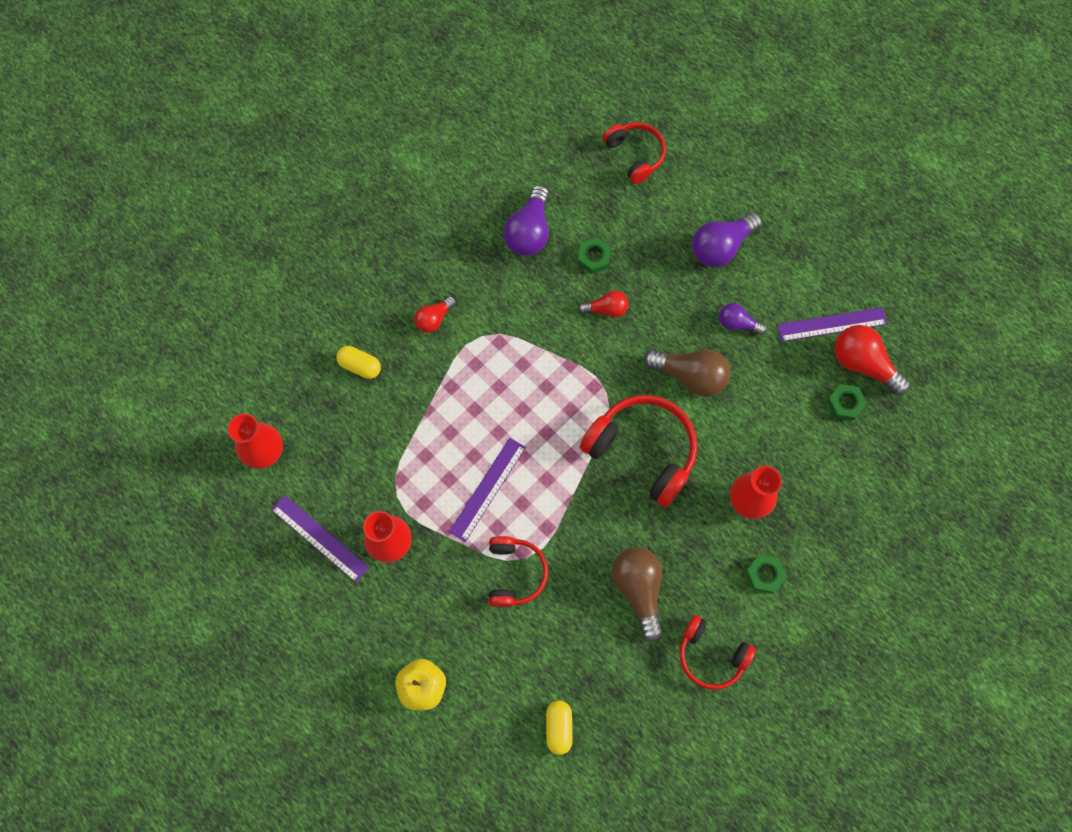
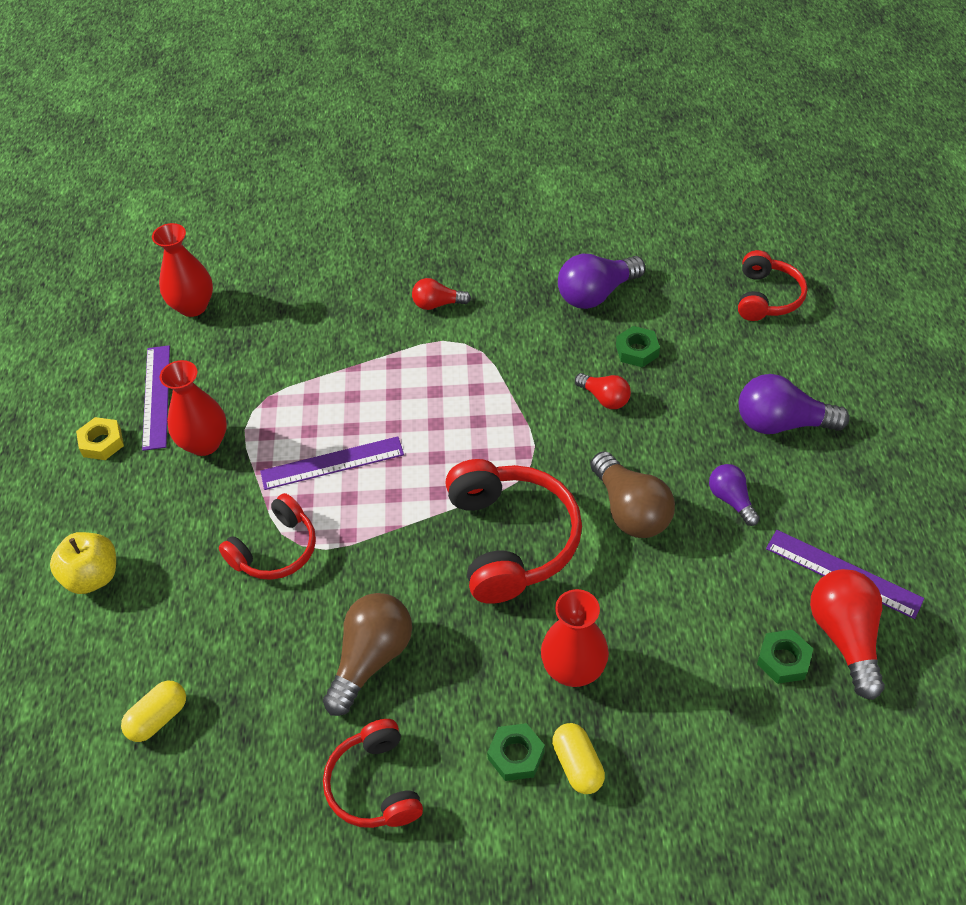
camera: 45 degrees right, 20 degrees down
yellow capsule [336,346,381,379] -> yellow capsule moved to [552,723,605,794]
none -> yellow nut [76,417,124,460]

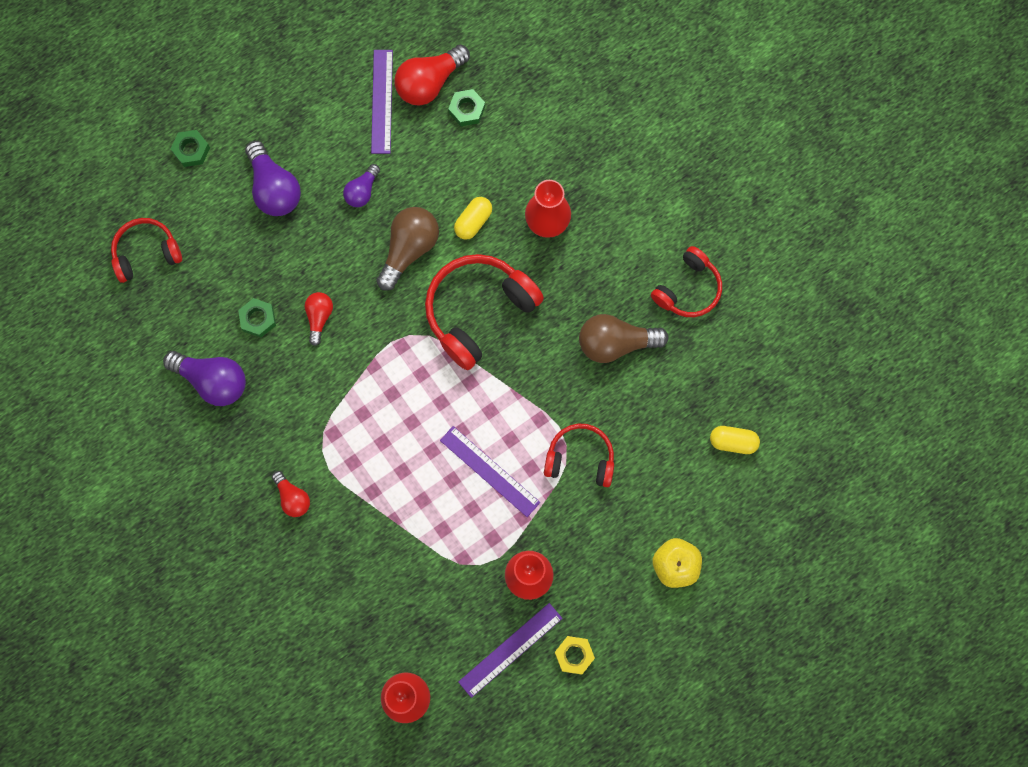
camera: 125 degrees left, 25 degrees up
green nut [487,723,545,781] -> green nut moved to [171,130,210,167]
yellow capsule [552,723,605,794] -> yellow capsule moved to [454,197,492,240]

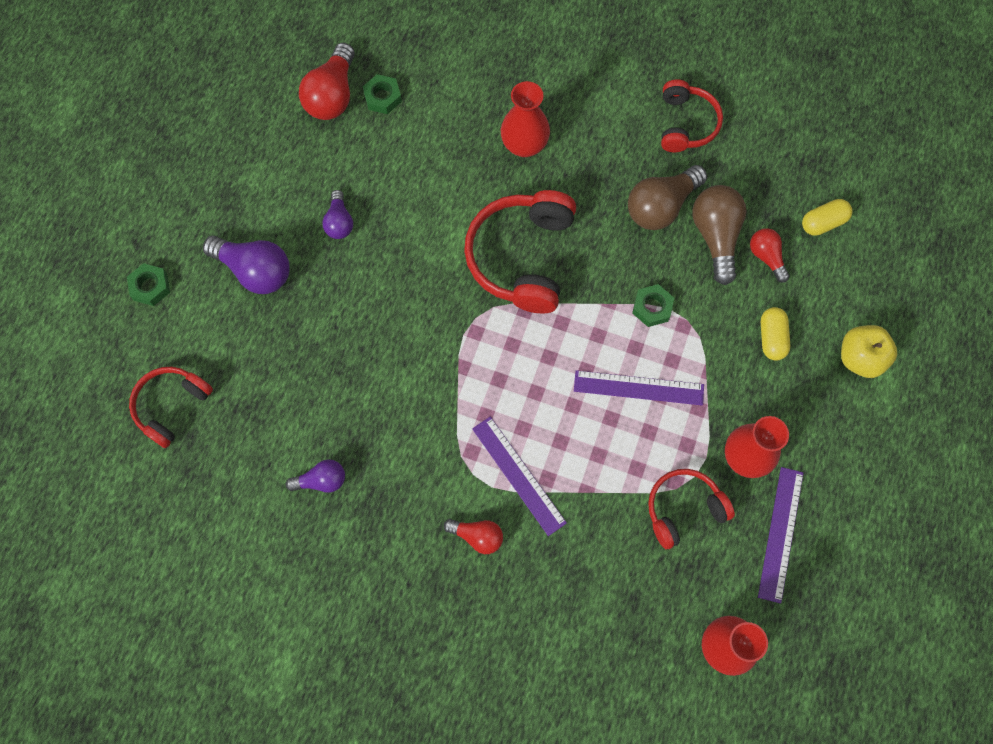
camera: 35 degrees left, 5 degrees down
purple light bulb [163,351,246,406] -> purple light bulb [286,459,345,493], size x0.58
green nut [238,298,276,337] -> green nut moved to [632,284,674,327]
red light bulb [305,292,333,346] -> red light bulb moved to [750,228,790,283]
purple ruler [371,50,393,154] -> purple ruler moved to [472,416,567,536]
brown light bulb [377,207,439,291] -> brown light bulb moved to [692,185,747,285]
yellow capsule [454,197,492,240] -> yellow capsule moved to [761,307,790,361]
red headphones [544,424,614,487] -> red headphones moved to [648,469,735,549]
yellow nut [555,636,595,675] -> none

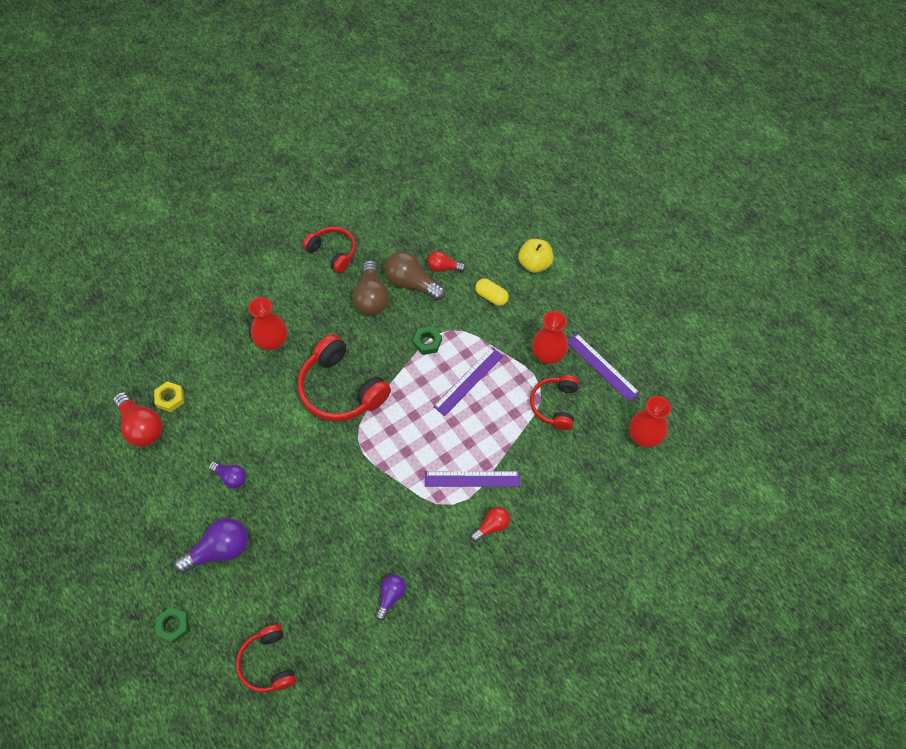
camera: 55 degrees left, 10 degrees down
green nut [363,74,402,114] -> yellow nut [154,381,184,412]
yellow capsule [802,199,853,236] -> none

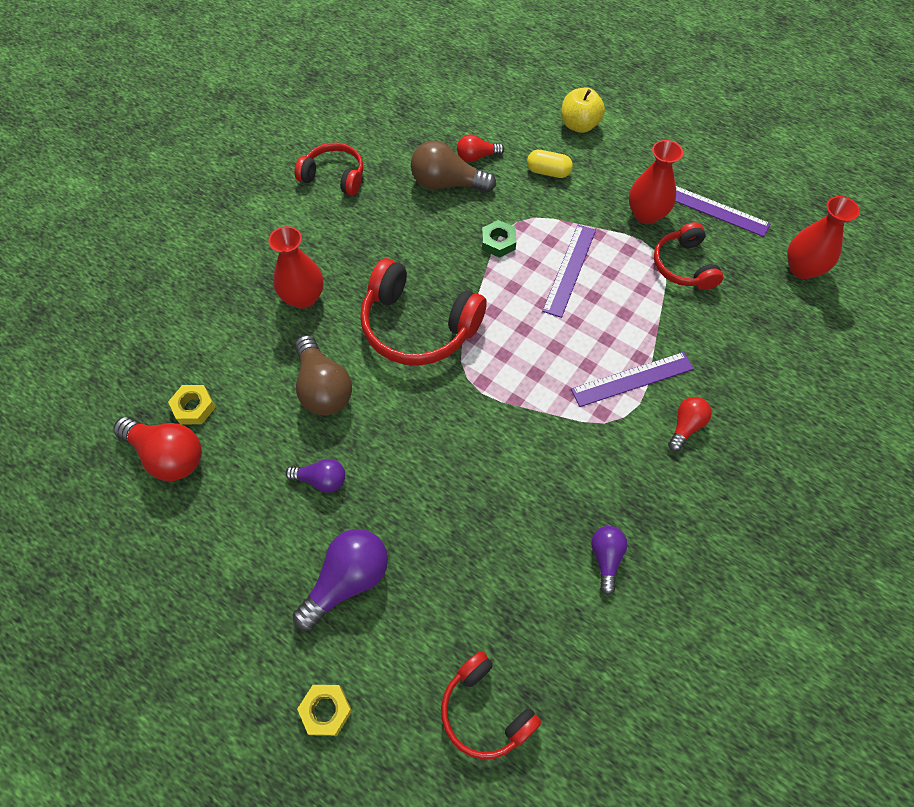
camera: 20 degrees left, 0 degrees up
green nut [155,607,189,643] -> yellow nut [297,685,352,736]
brown light bulb [352,260,389,315] -> brown light bulb moved to [295,335,352,415]

